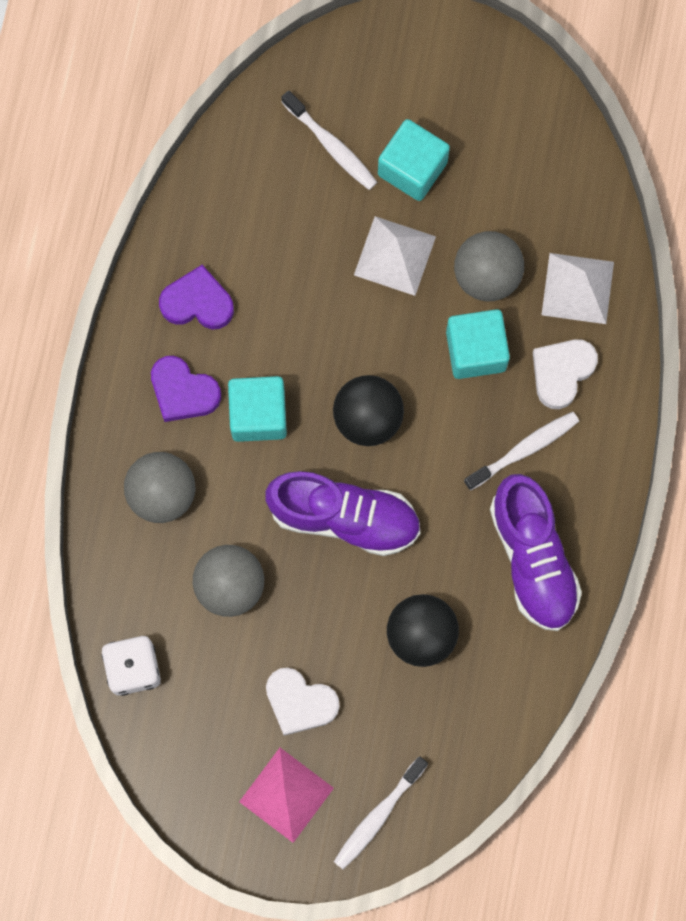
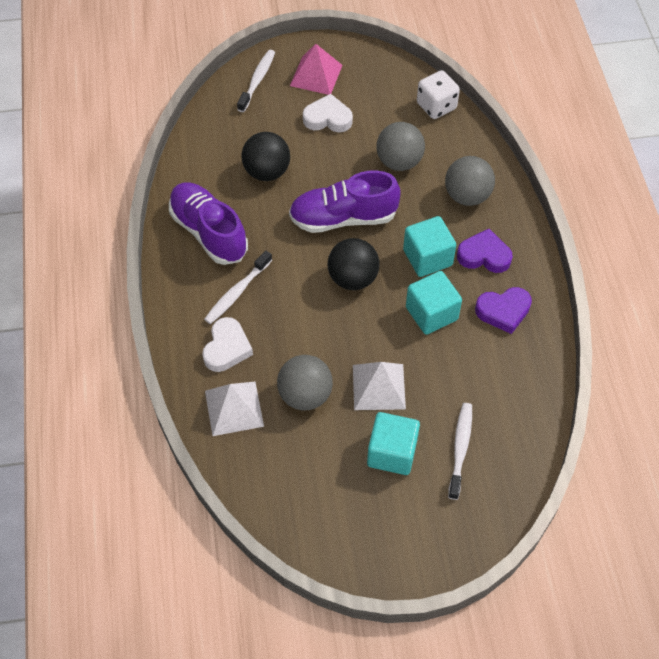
camera: 160 degrees right, 20 degrees down
white toothbrush [281,90,377,190] -> white toothbrush turned 75 degrees clockwise [448,403,472,500]
turquoise cube [446,309,510,379] -> turquoise cube moved to [406,271,462,335]

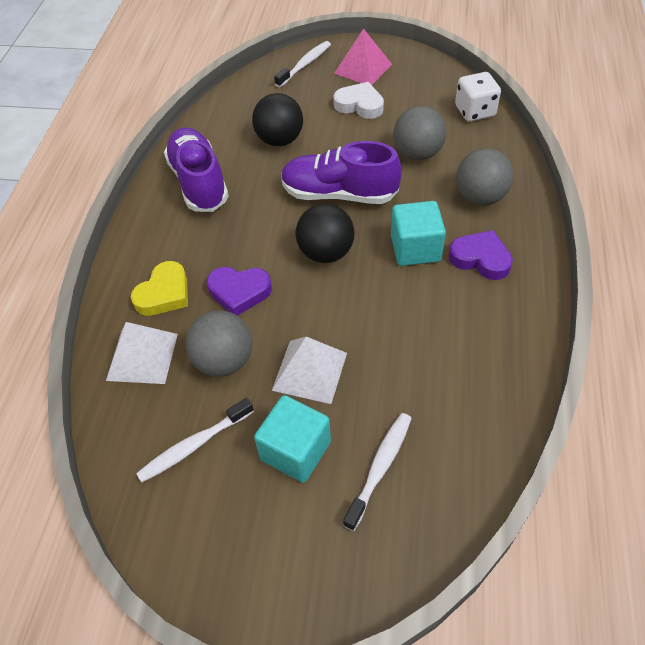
camera: 20 degrees right, 5 degrees down
white heart [202,317,253,372] -> yellow heart [131,261,188,316]
white toothbrush [204,251,272,324] -> white toothbrush moved to [136,398,254,482]
turquoise cube [406,271,462,335] -> none
purple heart [475,287,532,334] -> purple heart moved to [207,267,272,316]

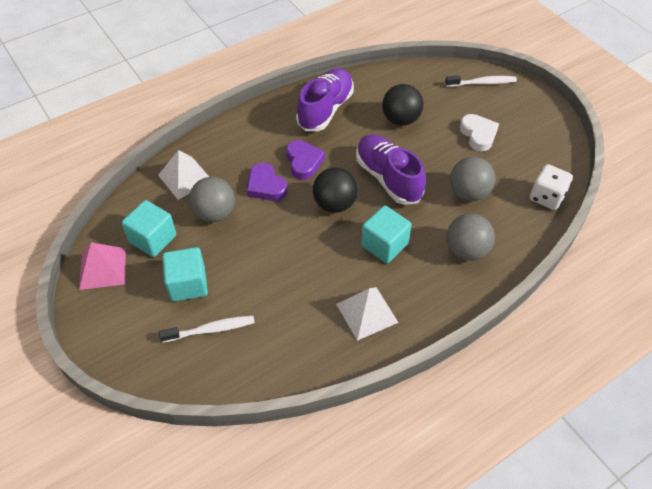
camera: 45 degrees right, 0 degrees up
yellow heart [131,261,188,316] -> none
white toothbrush [136,398,254,482] -> turquoise cube [122,200,176,257]
white pyramid [272,337,347,404] -> white pyramid moved to [336,287,399,341]
pink pyramid [334,28,392,85] -> pink pyramid moved to [79,242,126,290]
purple heart [448,230,513,280] -> purple heart moved to [286,140,325,180]

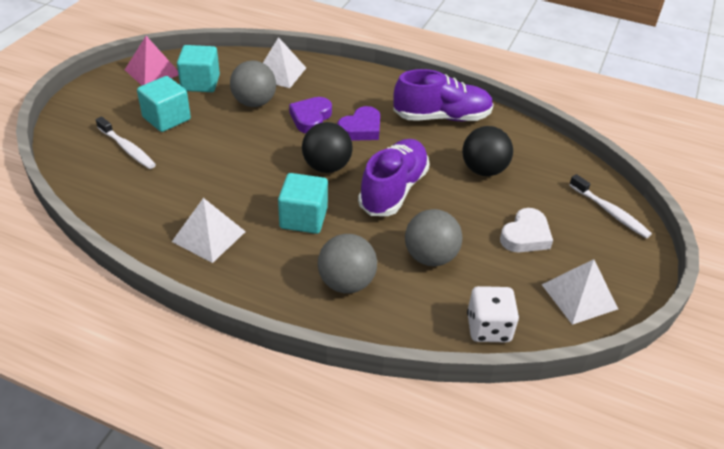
camera: 55 degrees right, 10 degrees down
none -> white pyramid [542,259,618,325]

